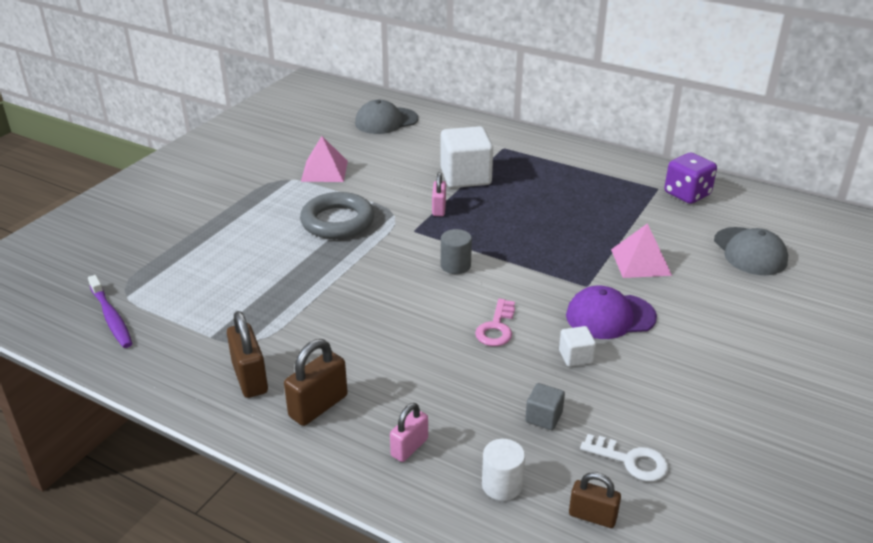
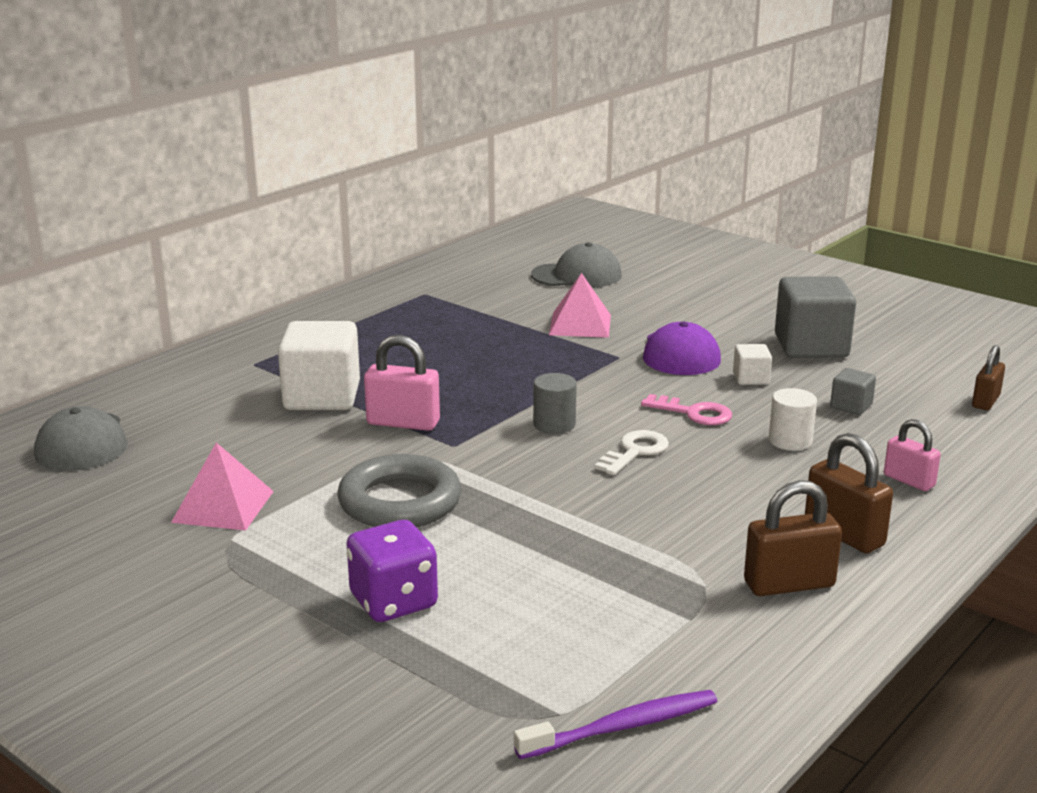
camera: 80 degrees left, 10 degrees down
pink padlock [432,172,446,216] -> pink padlock [364,335,440,431], size x1.53
white cylinder [482,439,525,501] -> white cylinder moved to [769,388,817,451]
white key [580,434,668,482] -> white key moved to [595,430,669,475]
purple dice [664,153,717,204] -> purple dice moved to [347,520,438,622]
none -> grey cube [775,276,856,358]

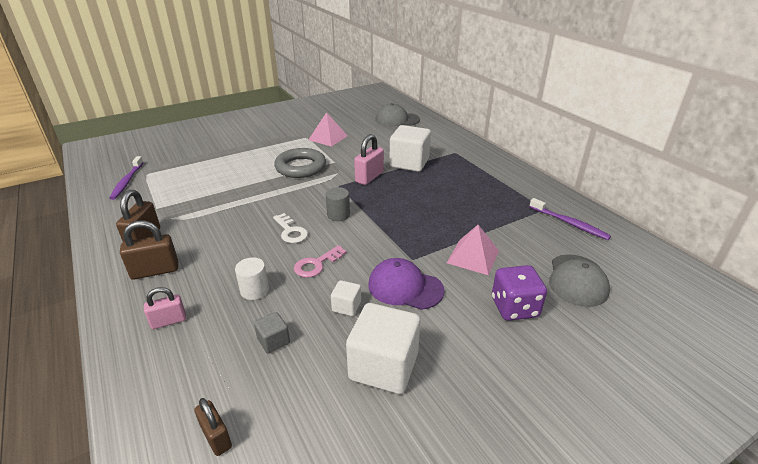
camera: 110 degrees right, 10 degrees up
purple dice [347,520,438,622] -> purple dice moved to [492,265,547,321]
grey cube [775,276,856,358] -> white cube [346,303,420,394]
none -> purple toothbrush [529,198,611,240]

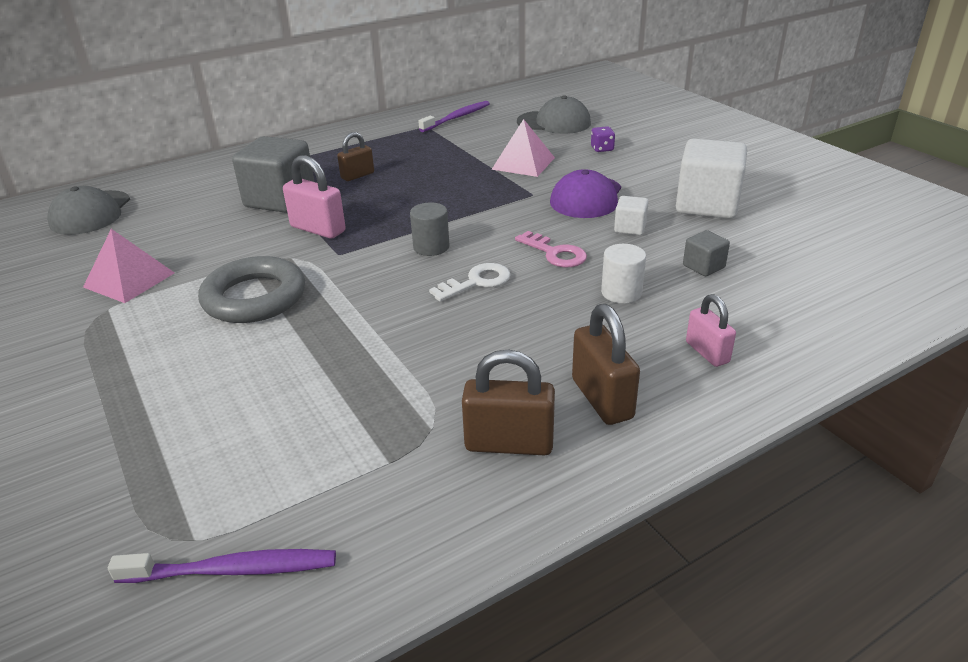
camera: 90 degrees left, 0 degrees up
brown padlock [194,398,232,456] -> brown padlock moved to [337,132,374,181]
white cube [389,125,431,172] -> grey cube [232,136,314,213]
purple dice [492,265,547,321] -> purple dice [591,126,615,152], size x0.50

